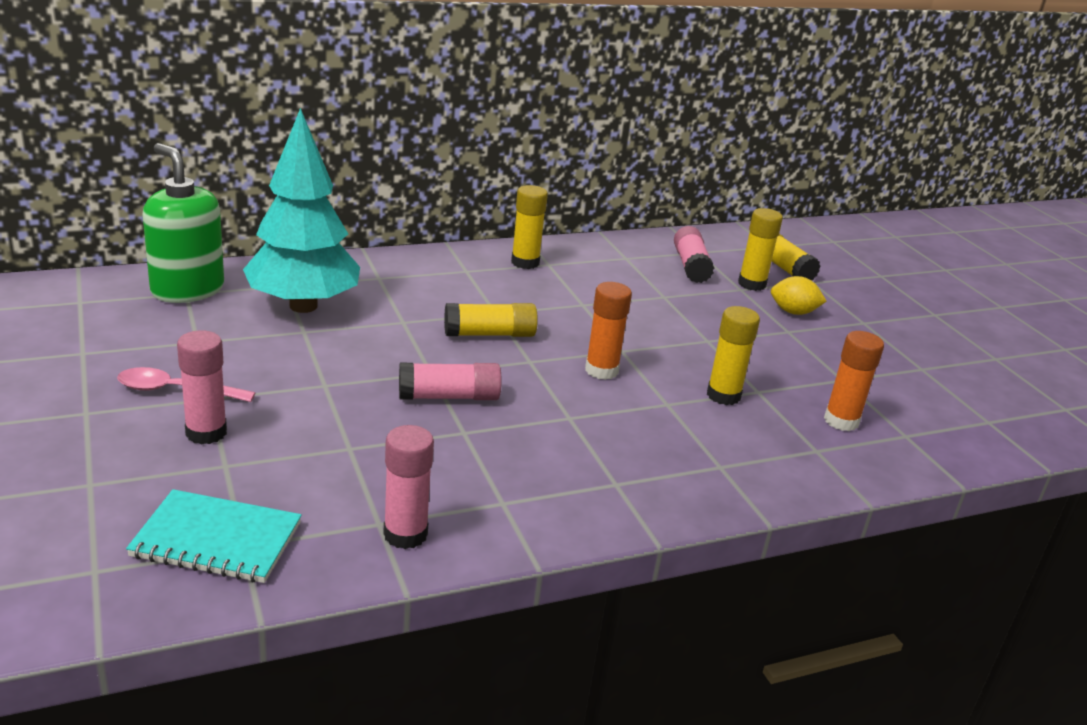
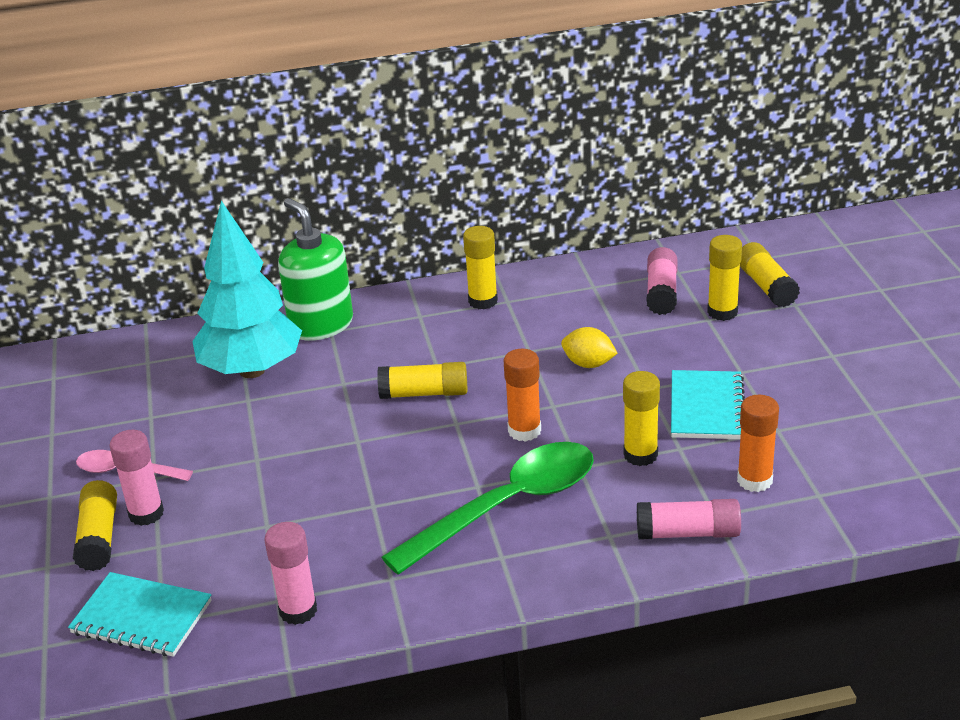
camera: 15 degrees right, 5 degrees up
green soap dispenser [143,143,224,303] -> green soap dispenser moved to [278,198,353,341]
pink glue stick [399,363,502,400] -> pink glue stick moved to [637,499,741,540]
yellow lemon [771,276,826,315] -> yellow lemon moved to [561,327,618,368]
none -> yellow glue stick [73,480,117,571]
none -> green spoon [381,442,594,575]
none -> turquoise notebook [671,370,745,439]

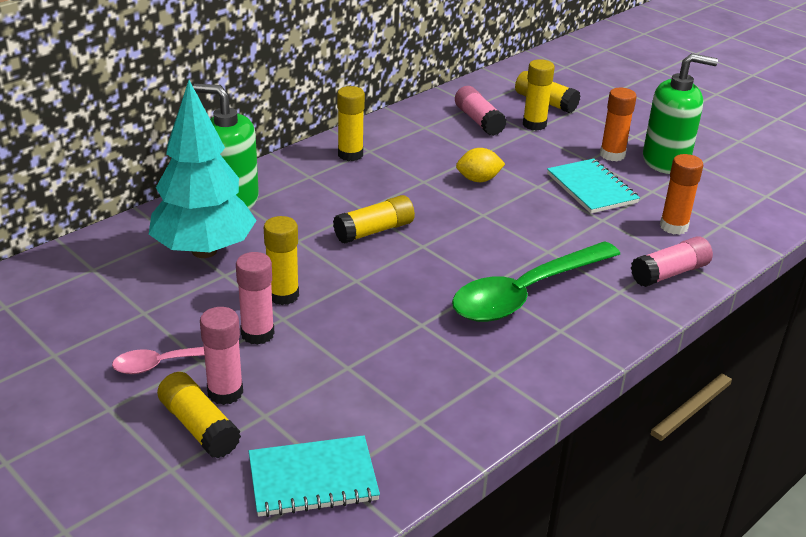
camera: 35 degrees left, 0 degrees up
pink glue stick [264,522,317,625] -> pink glue stick moved to [236,252,275,345]
green spoon [381,442,594,575] -> green spoon turned 150 degrees counterclockwise [452,241,620,322]
orange glue stick [504,349,541,442] -> orange glue stick moved to [600,88,637,161]
yellow glue stick [623,371,660,466] -> yellow glue stick moved to [264,216,299,305]
none -> green soap dispenser [643,53,718,174]

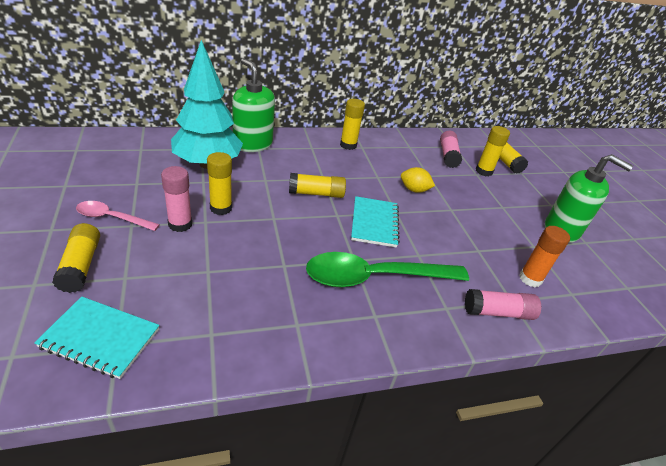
camera: 25 degrees right, 5 degrees up
pink glue stick [200,307,243,405] -> none
turquoise notebook [547,158,640,214] -> turquoise notebook moved to [351,196,400,248]
orange glue stick [600,88,637,161] -> none

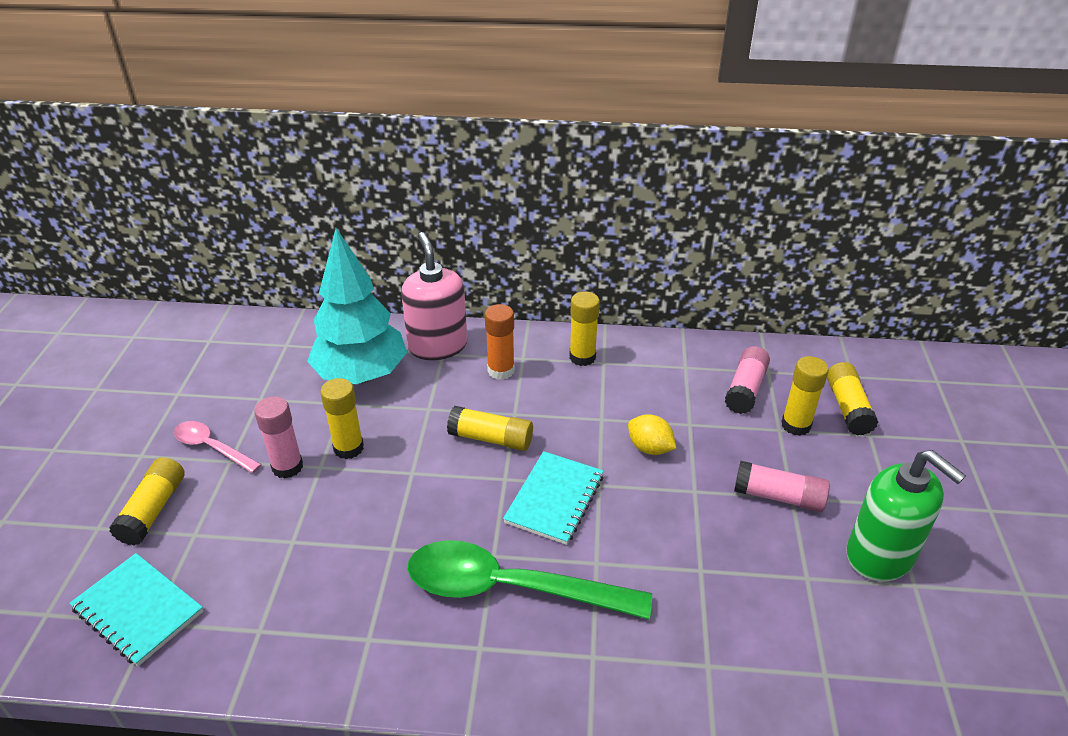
camera: 25 degrees right, 0 degrees up
green soap dispenser [232,58,275,152] -> pink soap dispenser [401,232,468,360]
pink glue stick [465,289,541,320] -> pink glue stick moved to [734,461,830,512]
orange glue stick [519,226,570,287] -> orange glue stick moved to [485,304,515,380]

